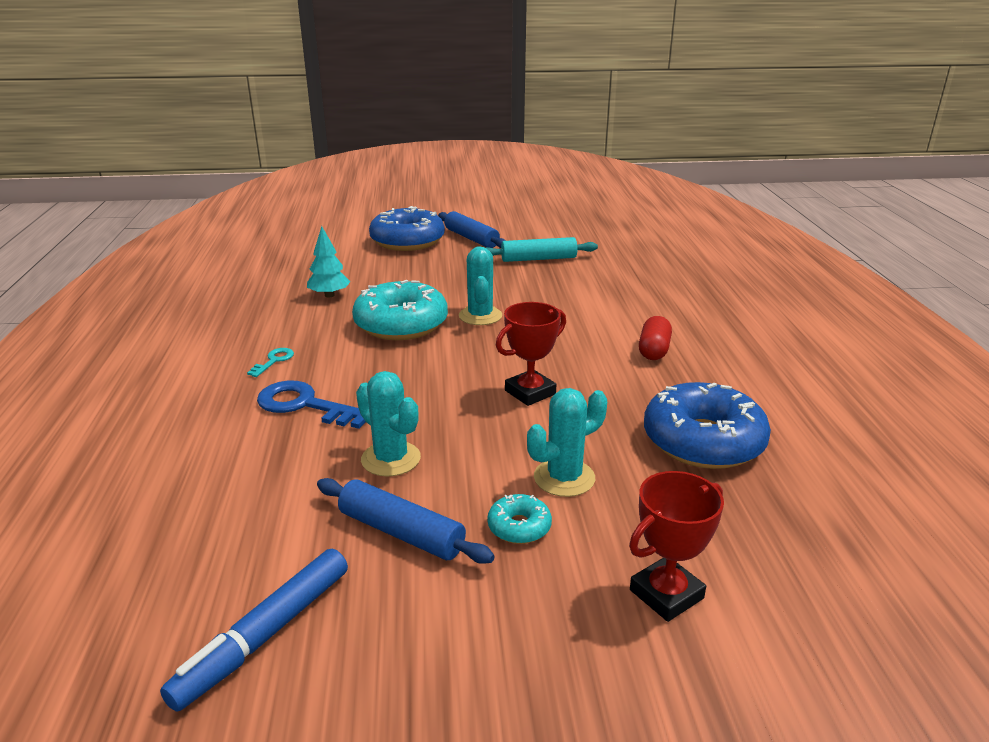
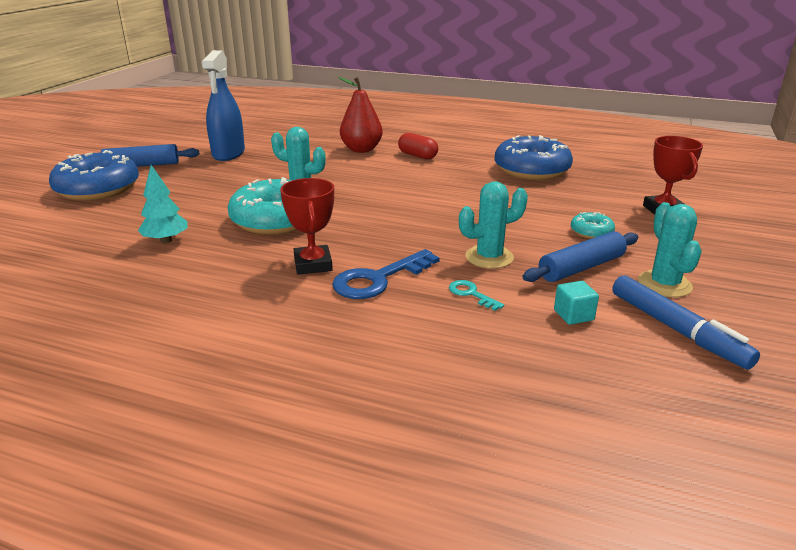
camera: 65 degrees left, 0 degrees up
turquoise key [247,348,294,377] -> turquoise key moved to [449,280,504,311]
turquoise rolling pin [486,237,598,262] -> blue spray bottle [202,50,245,161]
red trophy [496,302,566,406] -> red trophy moved to [280,178,334,275]
turquoise cactus [527,388,607,497] -> turquoise cactus moved to [638,202,702,297]
none -> red pear [338,77,383,153]
none -> turquoise cube [554,281,599,325]

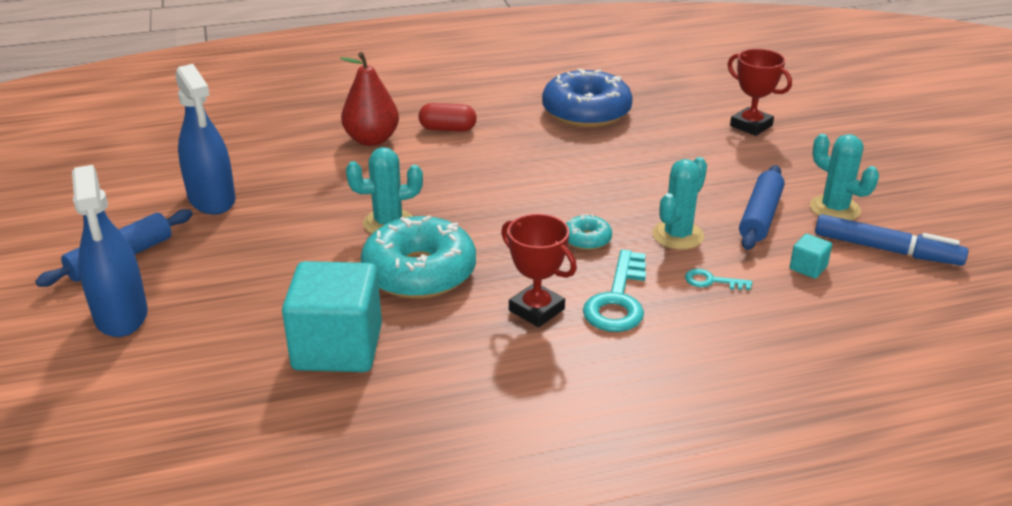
camera: 35 degrees left, 5 degrees up
blue donut [49,150,139,201] -> blue spray bottle [72,165,147,337]
turquoise tree [138,165,188,243] -> turquoise cube [282,261,382,372]
blue key [332,249,440,299] -> turquoise key [583,249,646,332]
turquoise donut [571,212,615,239] -> turquoise donut moved to [566,214,612,250]

